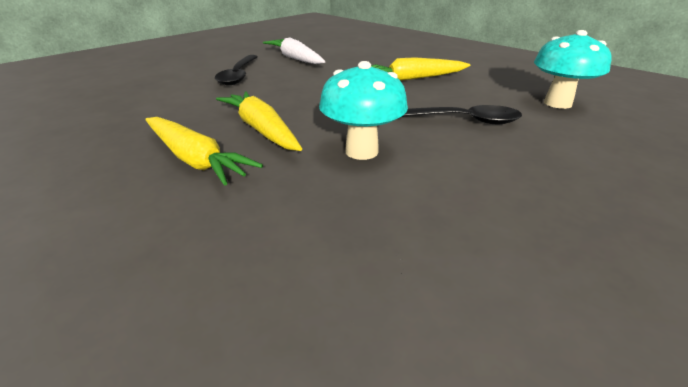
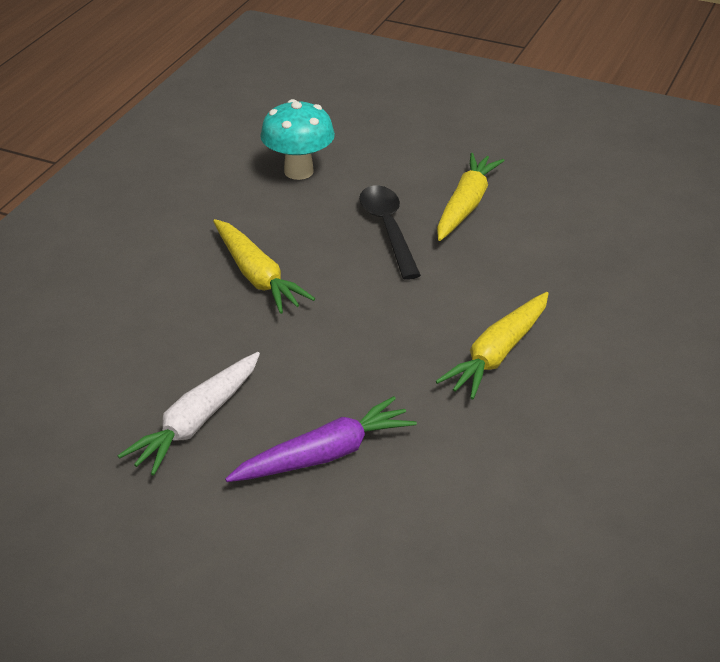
camera: 110 degrees left, 5 degrees up
yellow carrot [145,117,263,186] -> yellow carrot moved to [437,153,505,241]
black spoon [215,55,258,85] -> purple carrot [225,396,417,482]
turquoise mushroom [319,61,408,160] -> none

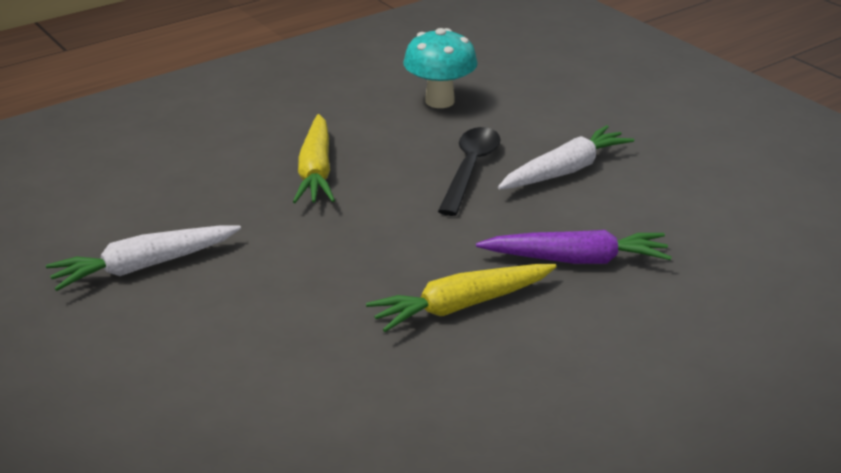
camera: 30 degrees right, 5 degrees down
purple carrot [225,396,417,482] -> purple carrot moved to [476,230,671,264]
yellow carrot [437,153,505,241] -> white carrot [498,125,634,190]

